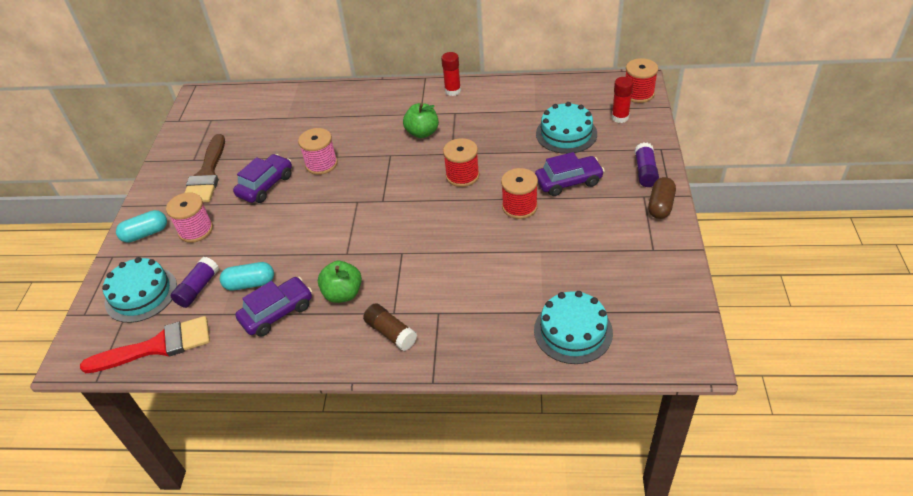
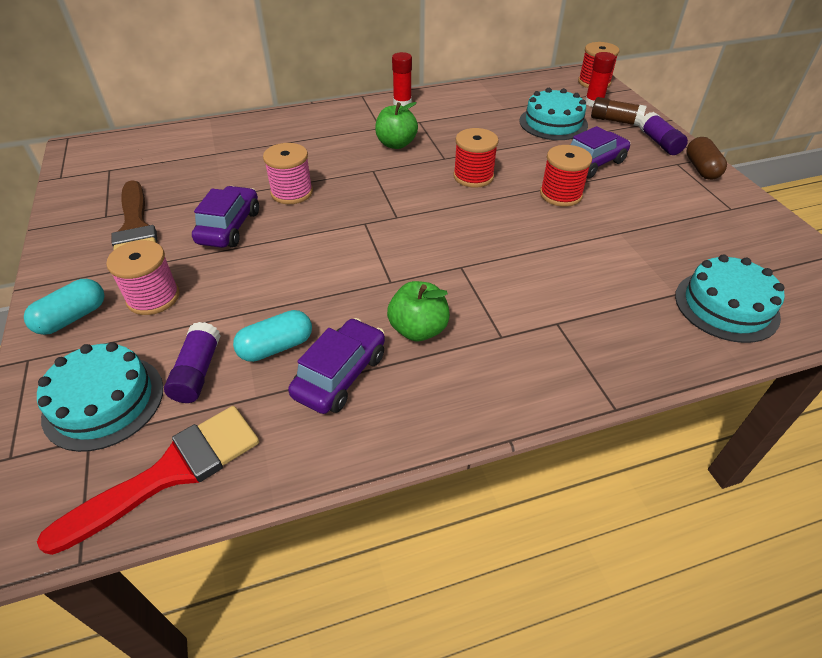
camera: 25 degrees left, 0 degrees up
brown glue stick [363,303,417,351] -> brown glue stick moved to [591,97,647,126]

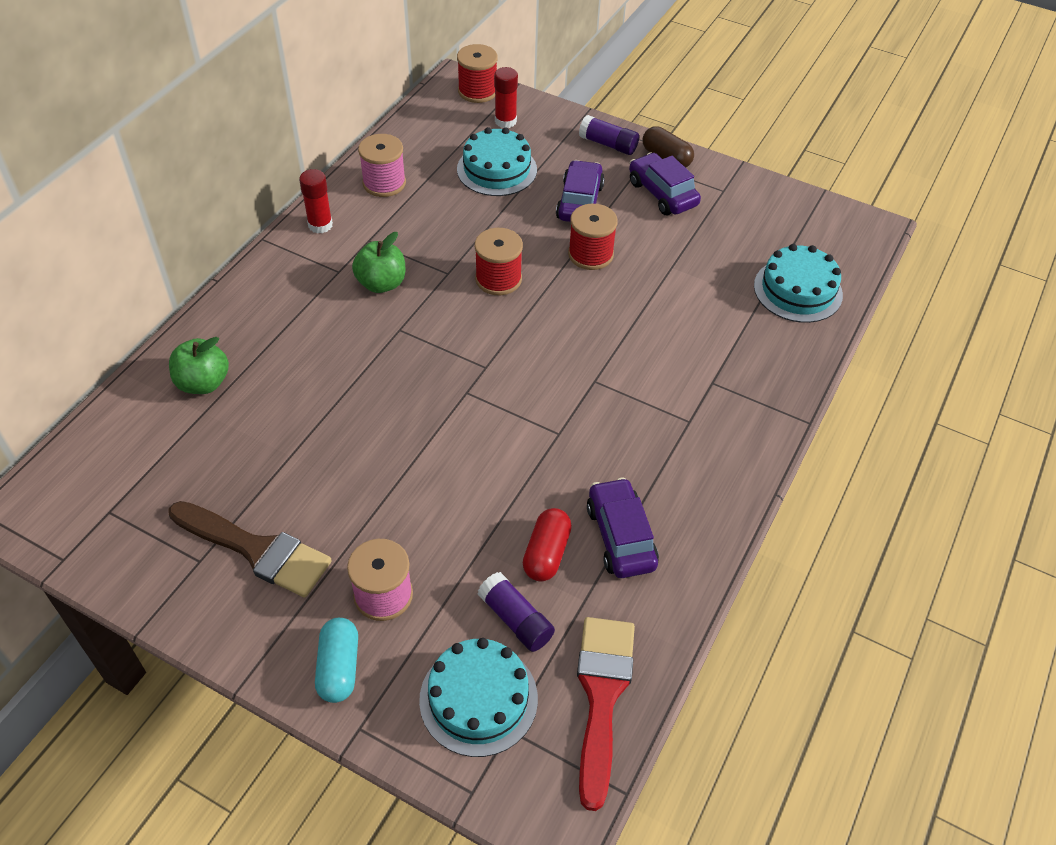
camera: 45 degrees left, 5 degrees up
purple car [192,186,259,248] -> purple car moved to [629,153,701,215]
turquoise capsule [233,310,312,362] -> red capsule [523,508,572,582]
pink spool [263,143,313,204] -> pink spool moved to [358,134,406,197]
green apple [387,281,450,341] -> green apple moved to [169,337,229,394]
brown glue stick [591,97,647,126] -> none

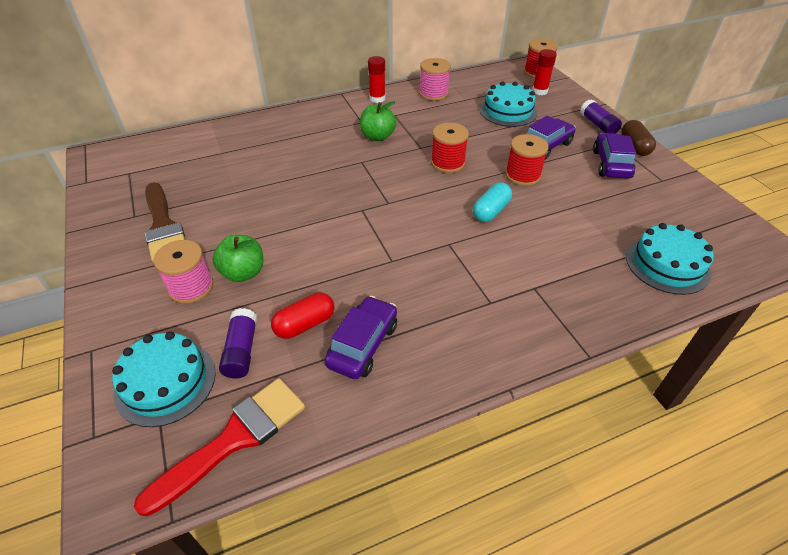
camera: 40 degrees right, 5 degrees down
green apple [169,337,229,394] -> green apple moved to [213,235,263,282]
turquoise capsule [315,618,358,703] -> turquoise capsule moved to [473,182,512,222]

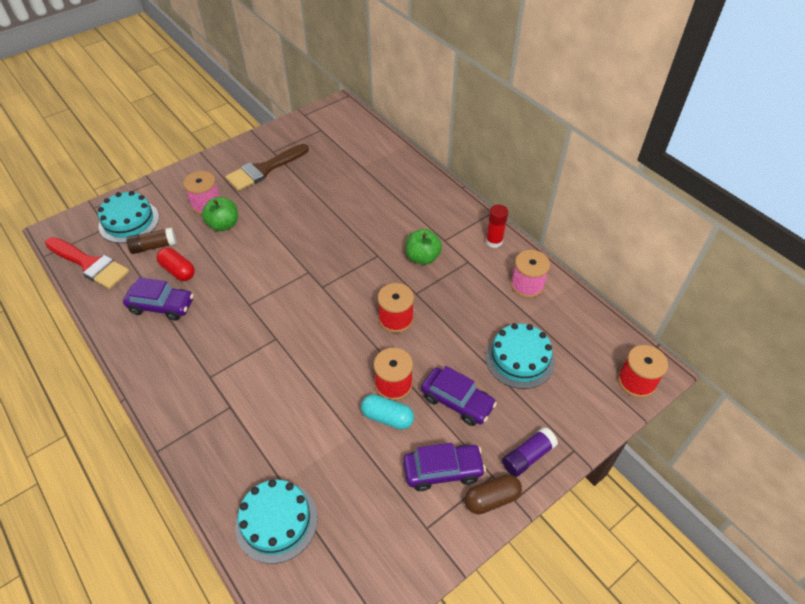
camera: 75 degrees right, 5 degrees up
purple glue stick [219,308,257,379] -> brown glue stick [126,227,177,254]
turquoise capsule [473,182,512,222] -> turquoise capsule moved to [361,394,414,430]
red glue stick [532,49,557,95] -> none

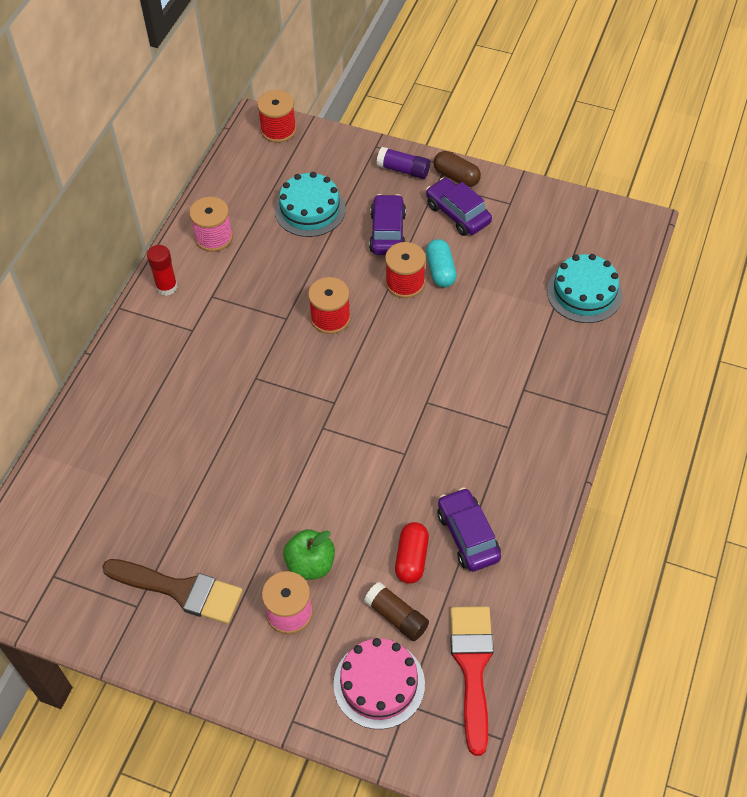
camera: 120 degrees left, 5 degrees up
turquoise cake [98,191,159,243] -> pink cake [333,638,425,729]
green apple [406,229,442,265] -> none

